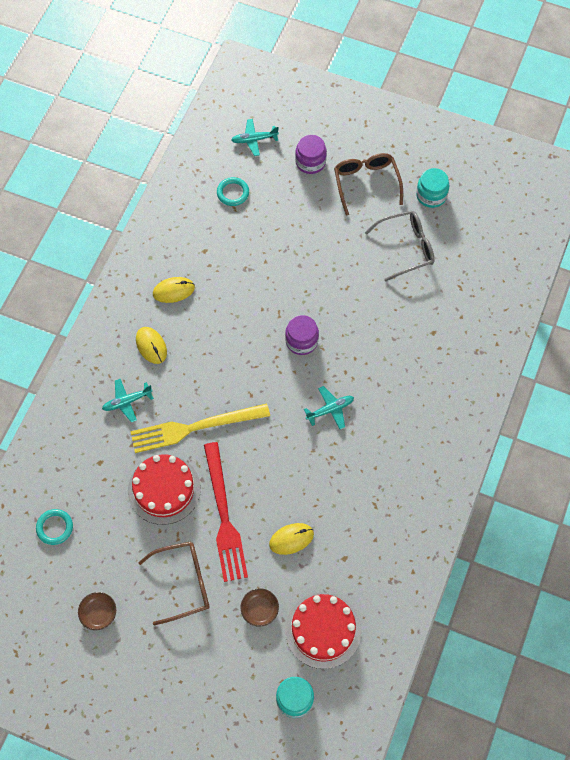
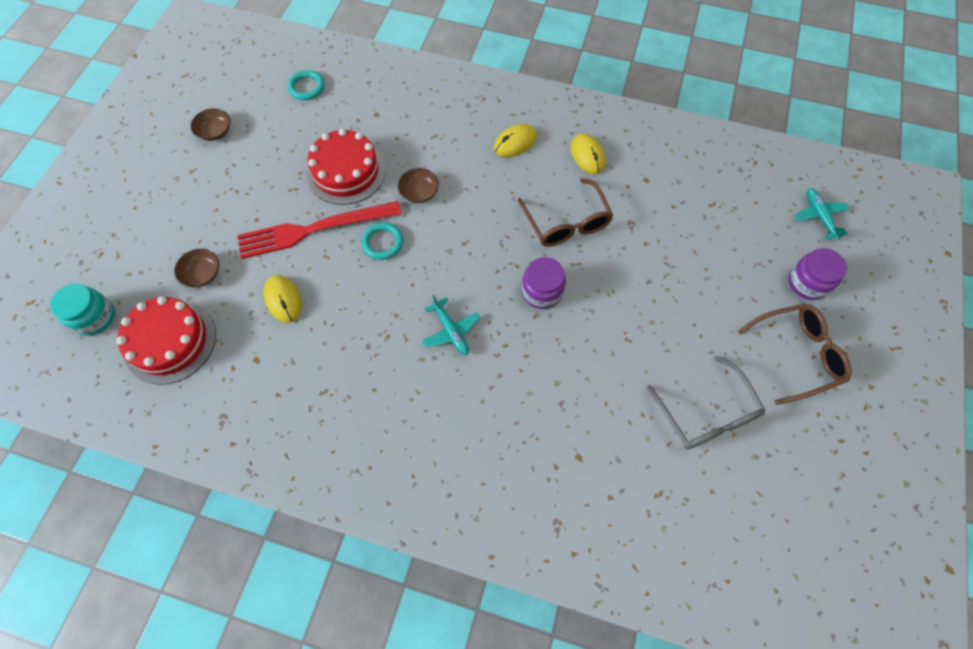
camera: 85 degrees right, 0 degrees up
turquoise plane [102,379,154,422] -> none
yellow fork [130,403,270,453] -> brown bowl [398,168,439,203]
brown glasses [138,541,209,626] -> brown glasses moved to [517,178,613,247]
turquoise ring [217,177,249,206] -> turquoise ring moved to [361,222,403,260]
turquoise jar [416,168,449,208] -> none

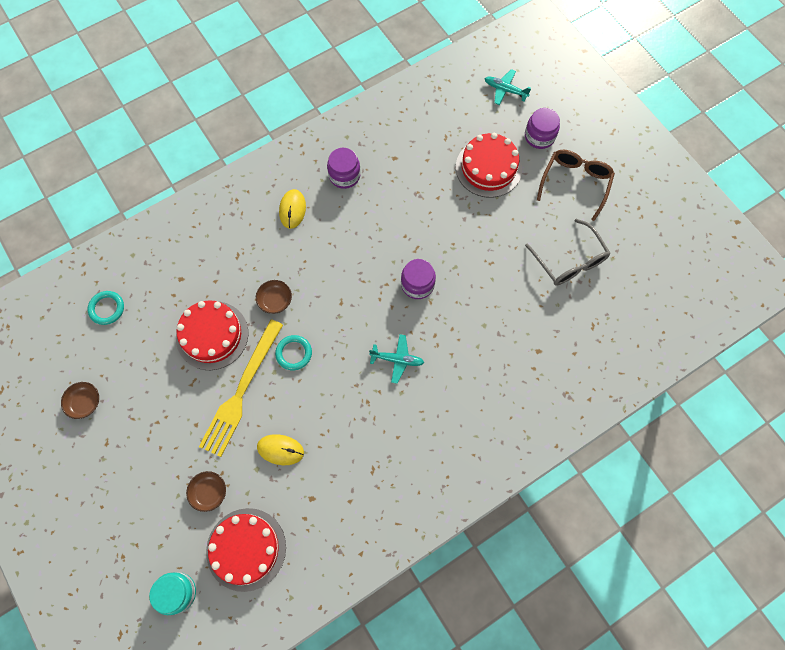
camera: 50 degrees left, 5 degrees up
red fork [237,201,401,259] -> yellow fork [199,319,283,457]
brown glasses [517,178,613,247] -> none
yellow mouse [571,133,605,174] -> purple jar [327,148,361,189]
grey glasses [647,356,766,449] -> grey glasses turned 45 degrees clockwise [525,219,610,286]
none -> red cake [456,133,522,198]

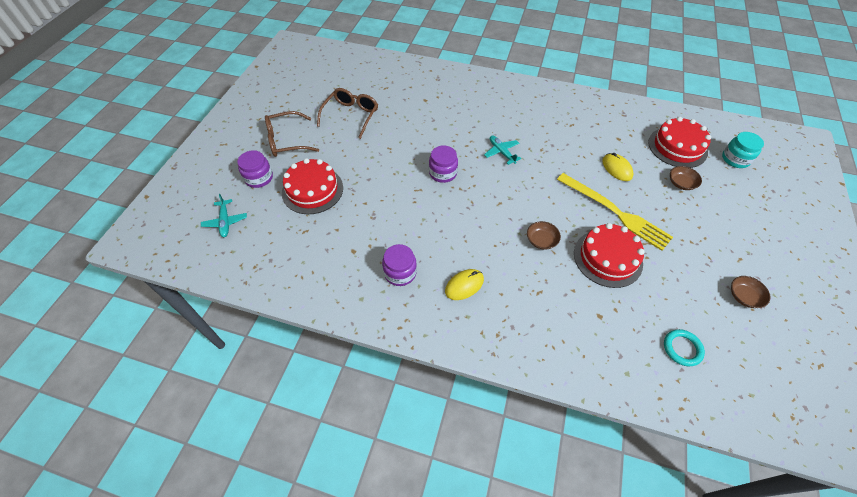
camera: 130 degrees left, 15 degrees down
yellow fork [199,319,283,457] -> yellow fork turned 60 degrees clockwise [557,173,673,251]
turquoise ring [275,335,312,370] -> none
grey glasses [525,219,610,286] -> brown glasses [317,88,378,139]

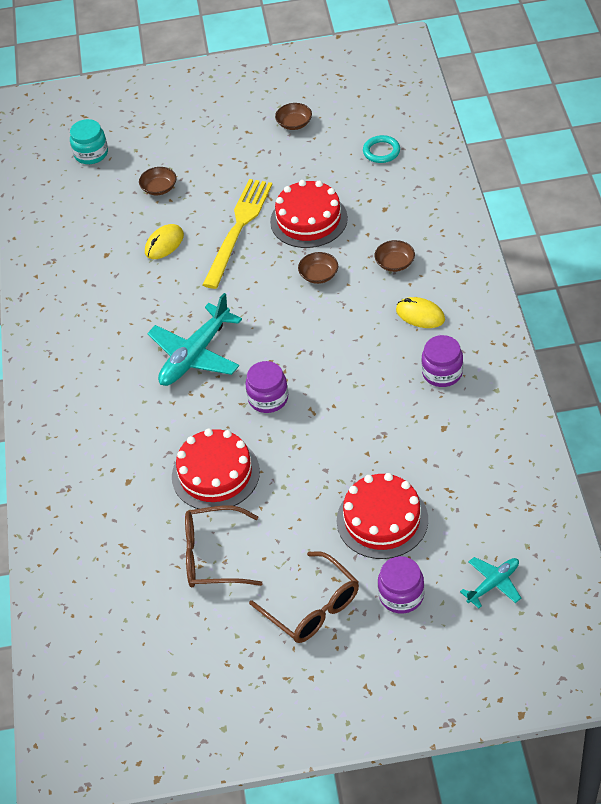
camera: 110 degrees left, 5 degrees down
turquoise plane [484,135,521,165] -> turquoise plane [147,293,242,386], size x1.82
red cake [648,117,711,168] -> red cake moved to [172,429,260,511]
none -> brown bowl [375,240,415,272]

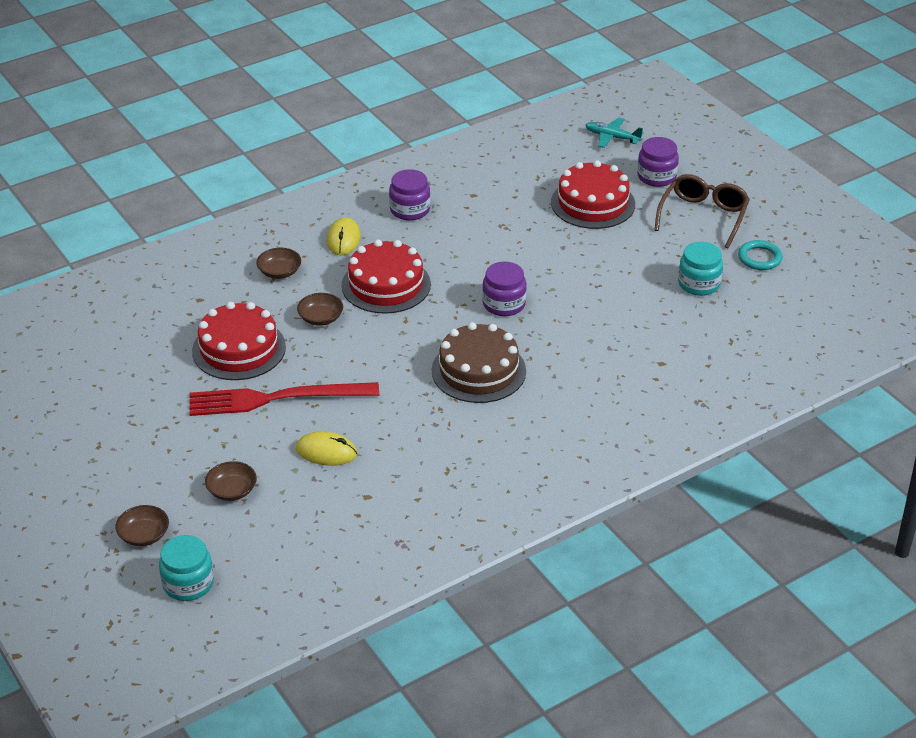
camera: 120 degrees left, 10 degrees down
turquoise plane [147,293,242,386] -> brown cake [432,322,526,403]
red cake [172,429,260,511] -> red cake moved to [341,240,431,314]
brown glasses [185,505,263,587] -> turquoise jar [678,242,723,296]
yellow fork [203,179,273,289] -> red fork [189,382,379,416]
brown bowl [275,103,312,130] -> brown bowl moved to [116,505,169,546]
turquoise ring [363,135,400,163] -> turquoise ring moved to [738,240,783,270]

